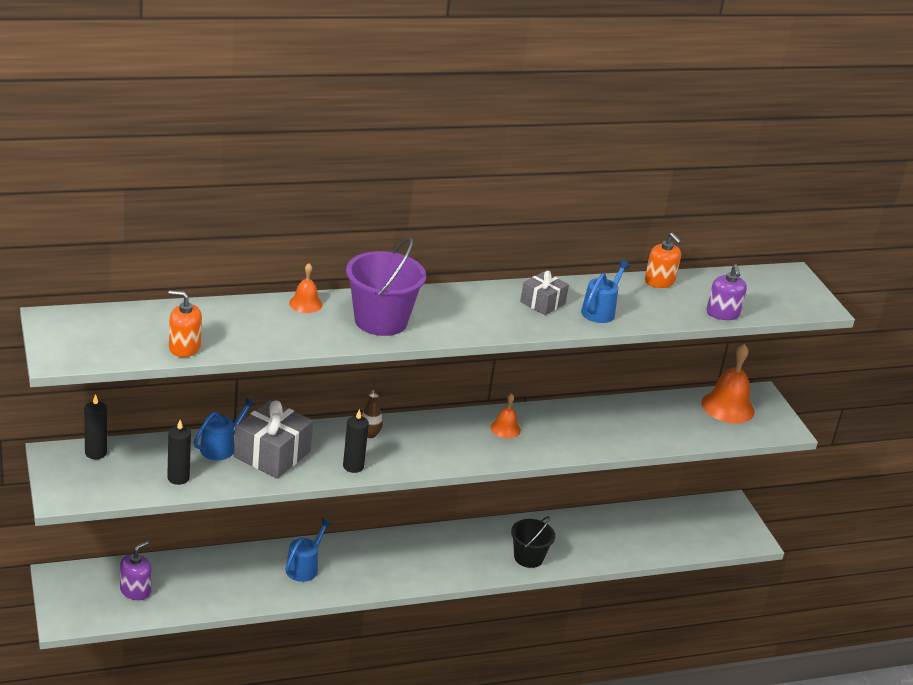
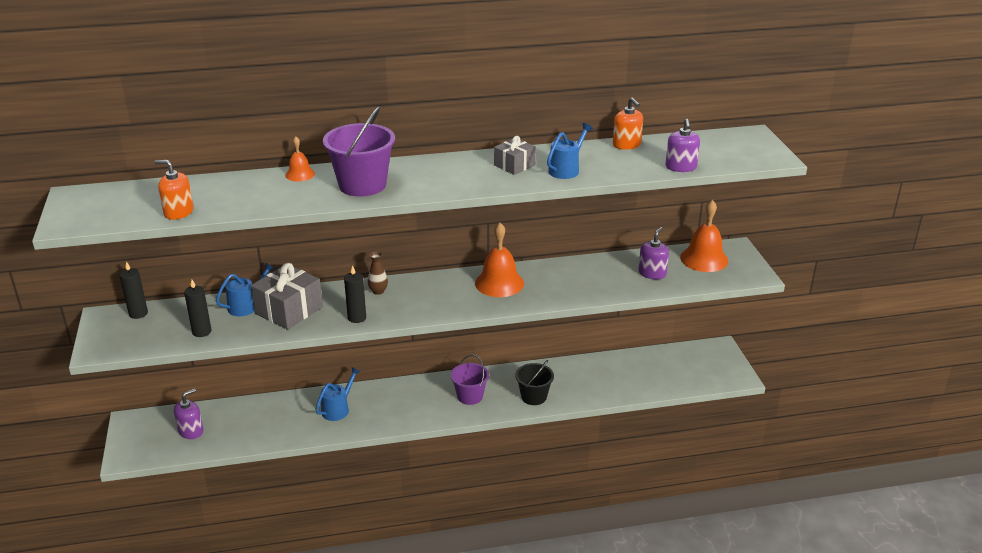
camera: 10 degrees right, 0 degrees up
orange bell [490,393,521,438] -> orange bell [475,223,524,297], size x1.83
none -> purple bucket [451,355,489,405]
none -> purple soap dispenser [638,227,669,279]

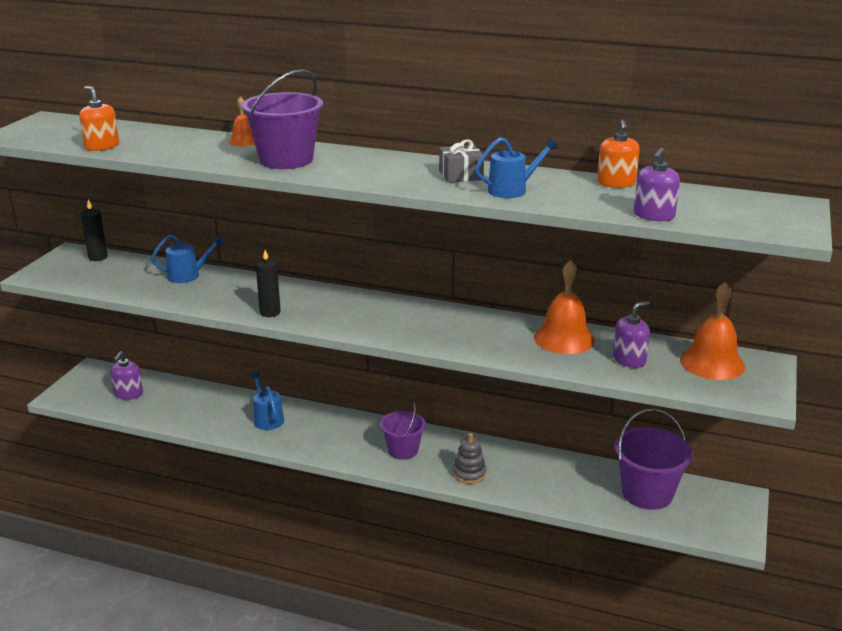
camera: 30 degrees right, 5 degrees down
purple soap dispenser [174,388,203,439] -> purple soap dispenser turned 120 degrees clockwise [110,351,143,400]
black candle [184,280,212,337] -> none
grey gift [251,263,323,330] -> none
blue watering can [315,367,361,421] -> blue watering can turned 90 degrees counterclockwise [250,371,284,430]
brown vase [368,251,388,295] -> none
orange bell [475,223,524,297] -> orange bell moved to [534,260,595,354]
black bucket [515,360,554,405] -> grey stacking toy [453,433,486,484]
none -> purple bucket [615,408,693,510]

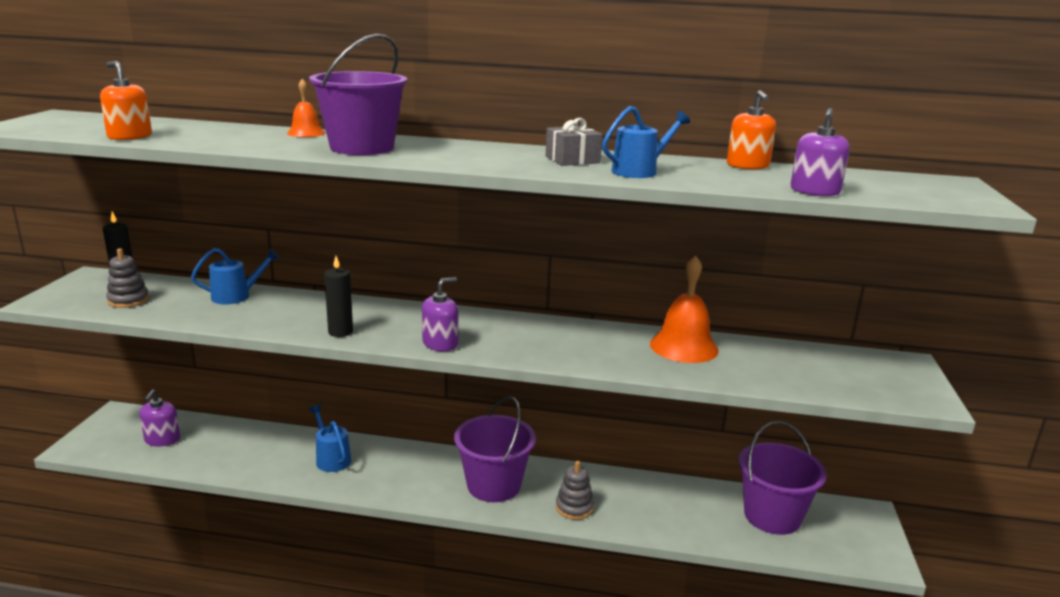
camera: 10 degrees left, 5 degrees down
purple bucket [380,402,426,460] -> purple bucket [454,396,536,502], size x1.56
purple soap dispenser [613,301,650,368] -> purple soap dispenser moved to [422,277,458,351]
orange bell [680,282,745,380] -> none
none -> grey stacking toy [106,248,149,308]

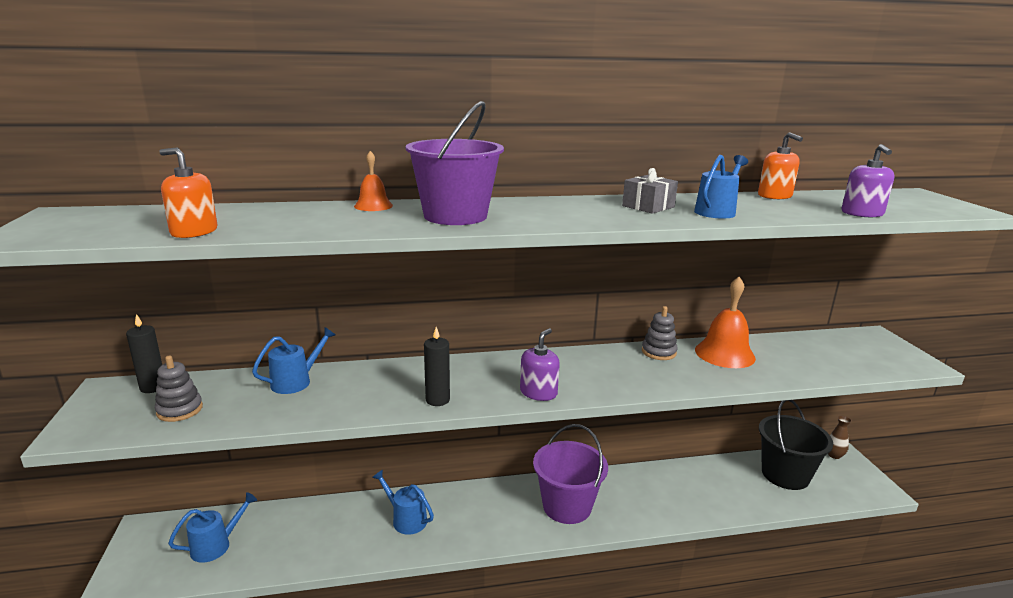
camera: 20 degrees left, 0 degrees up
purple soap dispenser [139,389,180,446] -> blue watering can [168,492,257,563]
grey stacking toy [556,461,594,520] -> grey stacking toy moved to [642,306,677,360]
purple bucket [739,421,827,535] -> black bucket [759,400,833,490]
none -> brown vase [828,416,852,459]

